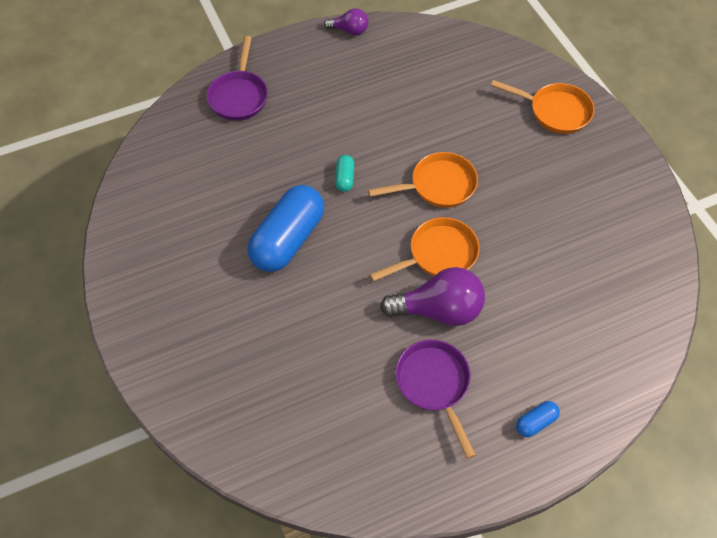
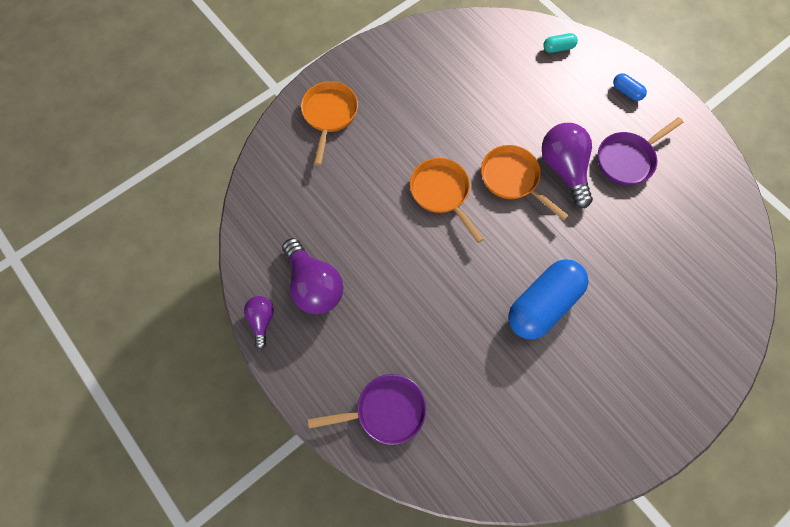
camera: 105 degrees left, 10 degrees up
blue capsule [247,185,324,272] -> blue capsule turned 60 degrees counterclockwise [508,259,589,339]
turquoise capsule [335,155,354,192] -> turquoise capsule moved to [543,33,578,53]
none -> purple light bulb [282,238,344,314]

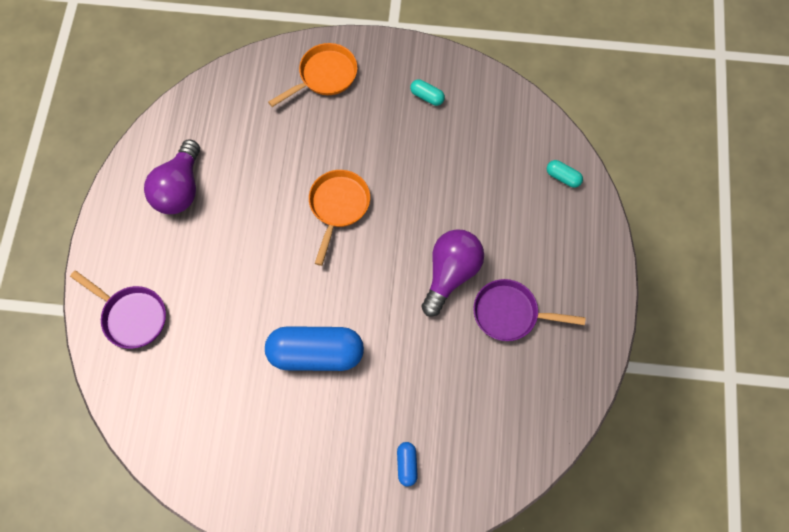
camera: 45 degrees right, 0 degrees up
purple light bulb [244,296,274,349] -> none
orange pan [481,145,569,220] -> none
blue capsule [613,73,647,101] -> blue capsule moved to [397,442,418,487]
none -> turquoise capsule [410,79,445,106]

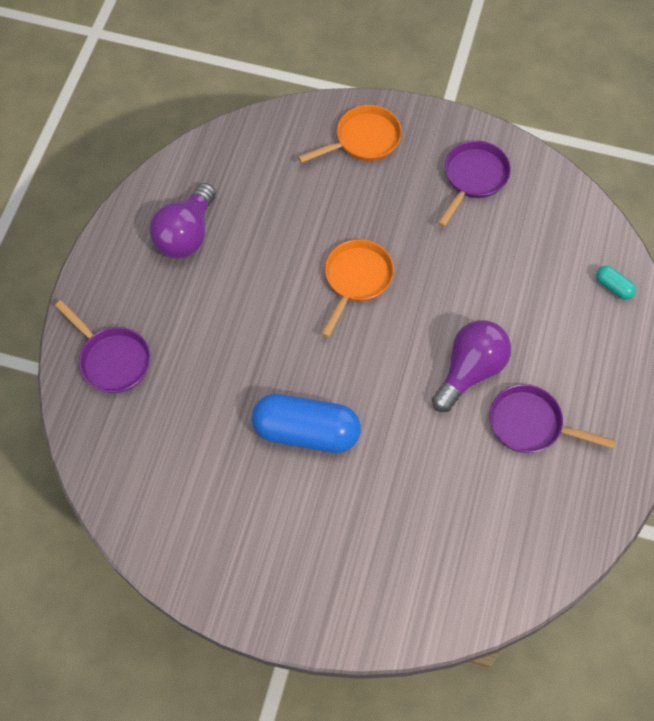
camera: 10 degrees right, 5 degrees down
blue capsule [397,442,418,487] -> none
turquoise capsule [410,79,445,106] -> purple pan [438,140,511,227]

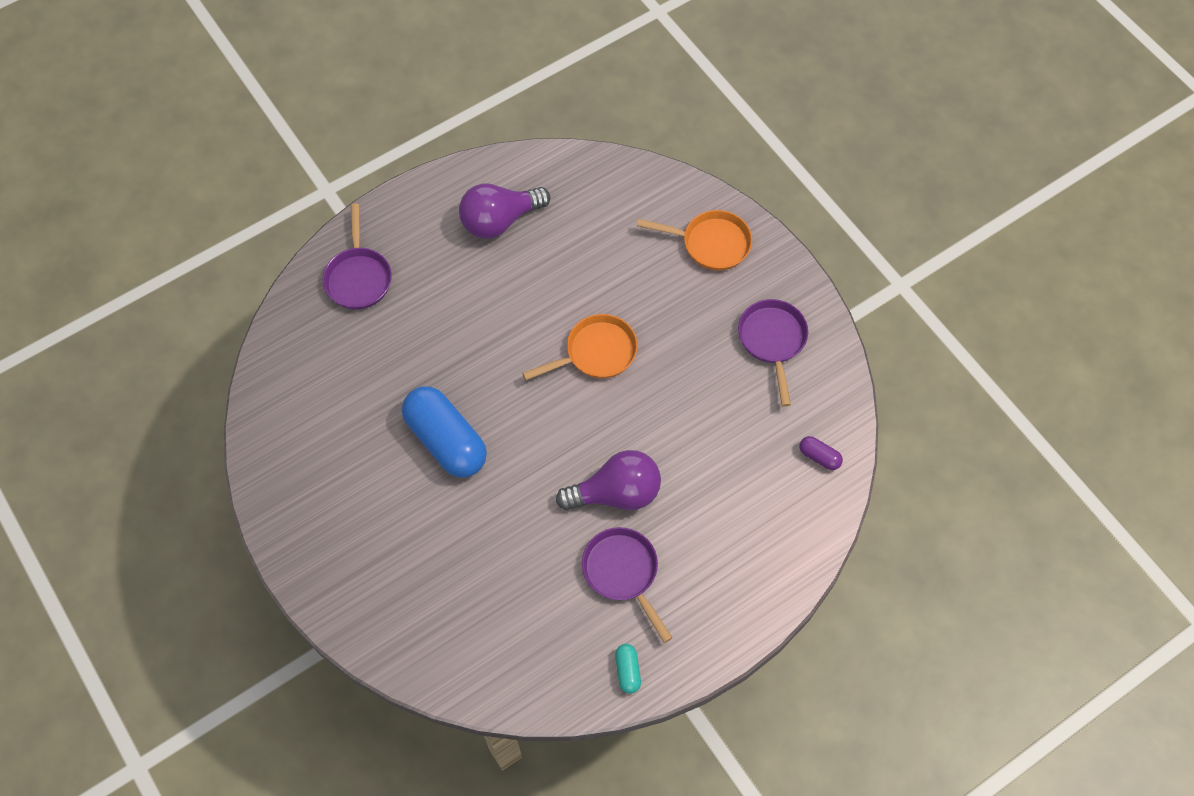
camera: 40 degrees right, 0 degrees up
purple pan [438,140,511,227] -> purple pan turned 75 degrees counterclockwise [738,299,808,407]
turquoise capsule [596,266,636,300] -> turquoise capsule moved to [615,644,641,694]
none -> purple capsule [799,436,843,470]

